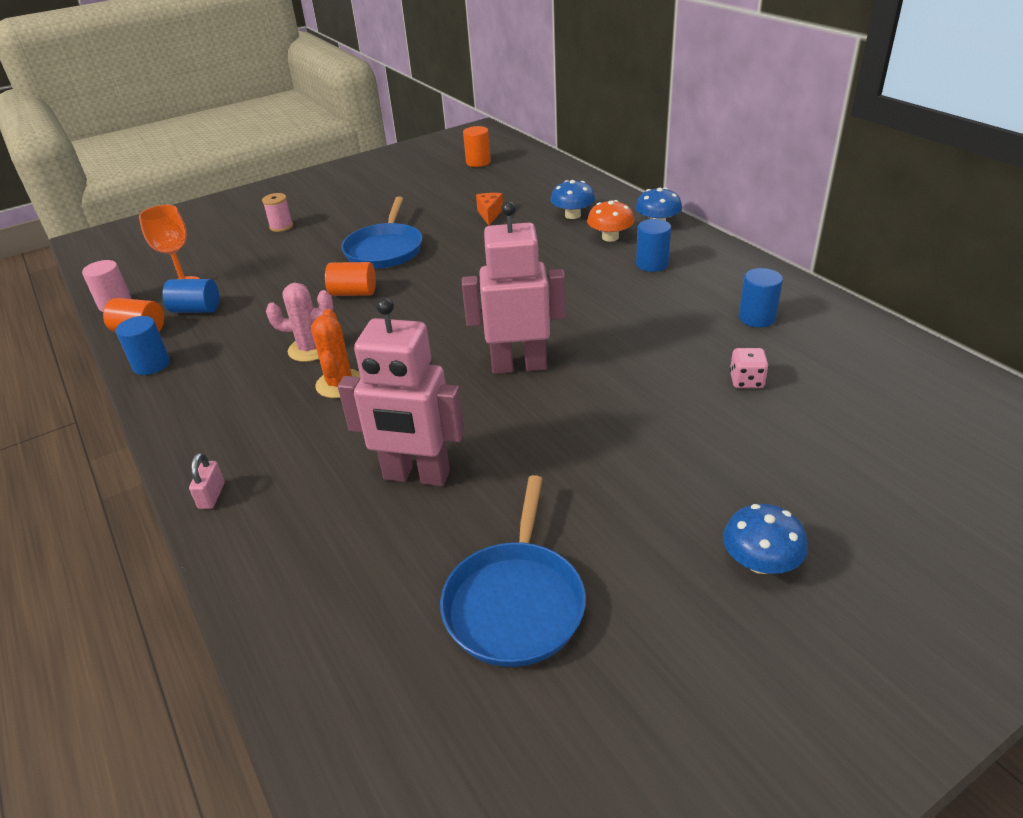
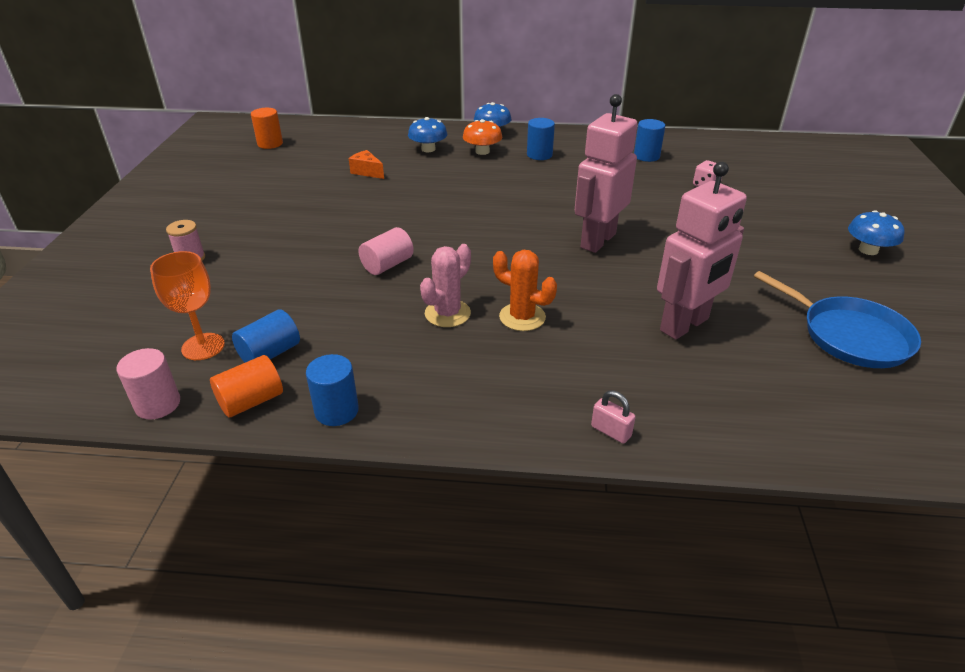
camera: 55 degrees left, 0 degrees up
orange cylinder [325,262,376,296] -> pink cylinder [359,227,414,275]
blue pan [341,196,422,268] -> none

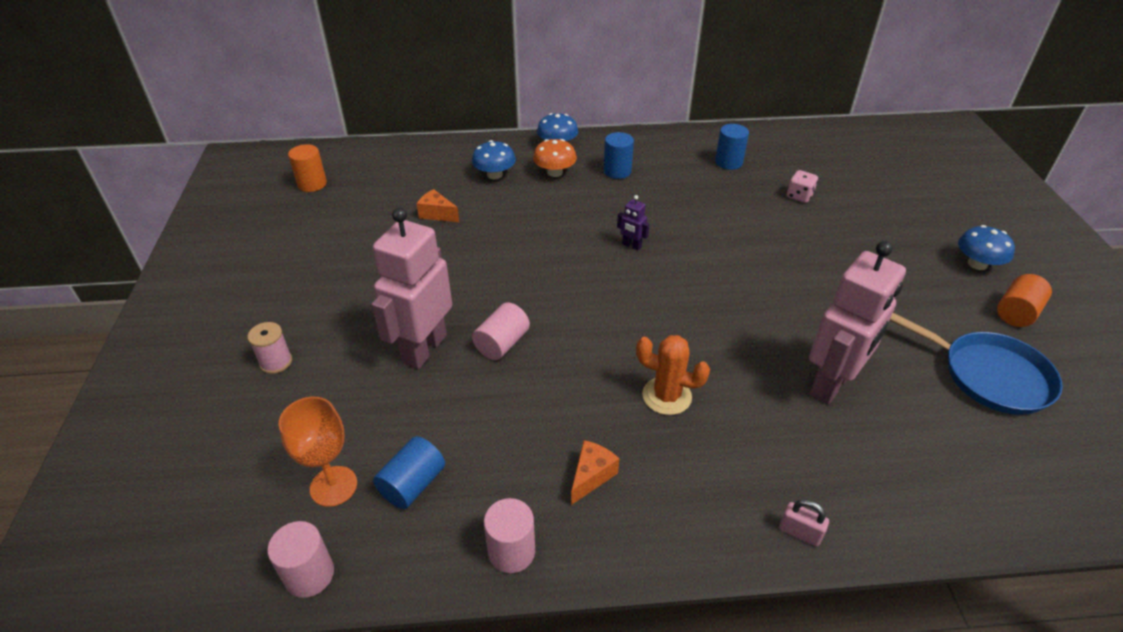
camera: 10 degrees left, 5 degrees up
orange cylinder [210,355,283,417] -> orange cylinder moved to [997,274,1052,327]
blue cylinder [306,354,359,426] -> pink cylinder [484,498,535,573]
pink cactus [420,244,471,327] -> none
pink robot [575,94,637,253] -> pink robot moved to [372,208,452,369]
none -> orange cheese [571,440,619,505]
none -> purple robot [617,195,649,250]

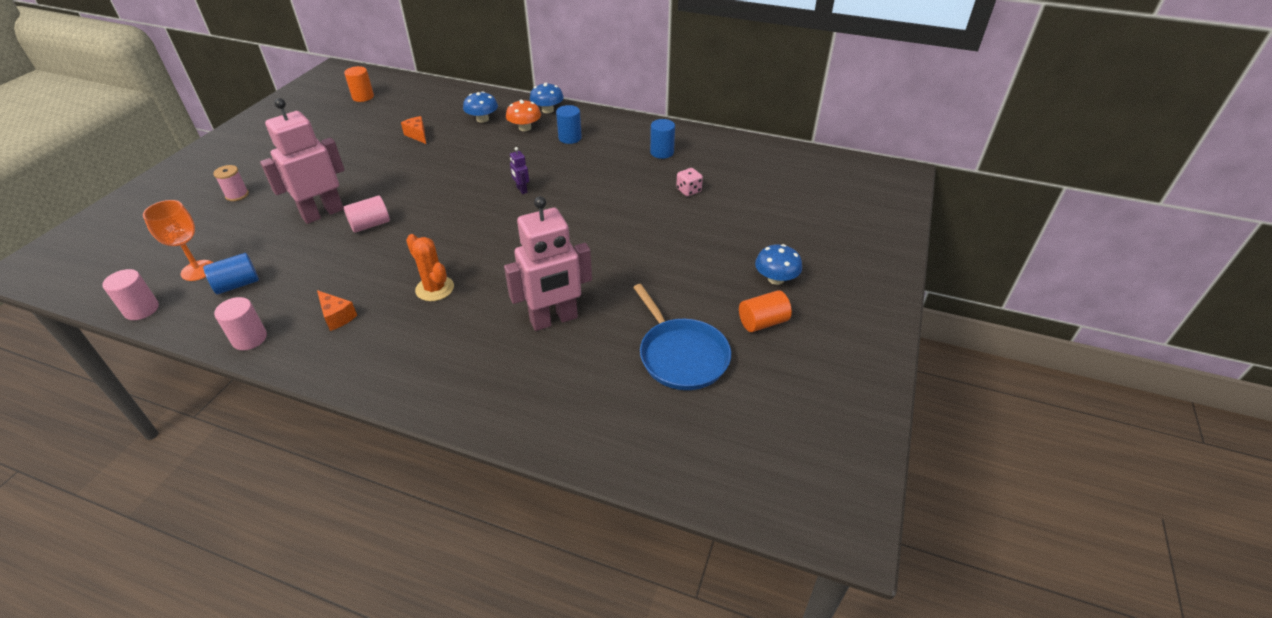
camera: 25 degrees right, 0 degrees up
orange cheese [571,440,619,505] -> orange cheese turned 75 degrees clockwise [317,290,357,331]
pink padlock [779,499,829,546] -> none

